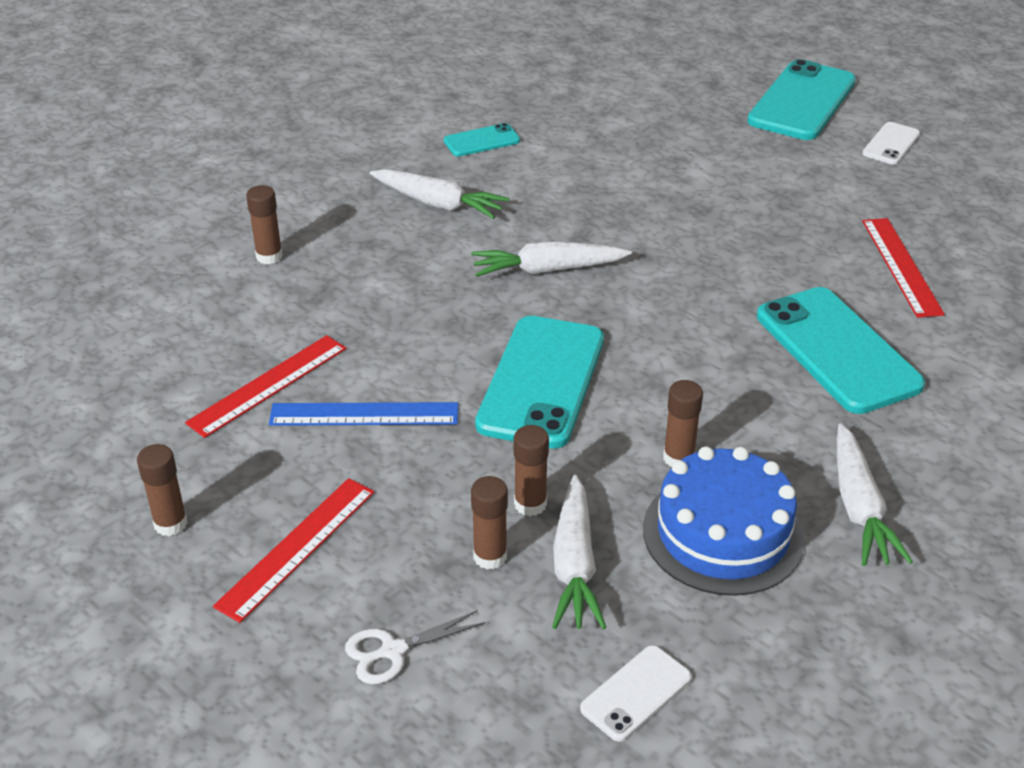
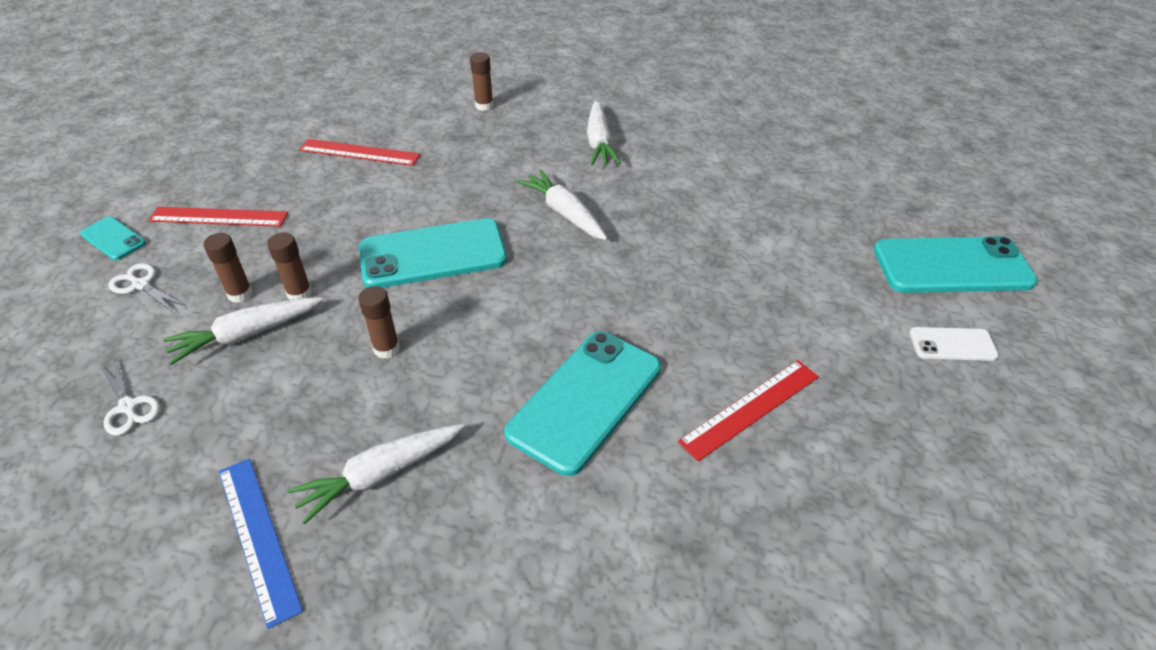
camera: 60 degrees right, 5 degrees up
brown glue stick [137,444,188,536] -> none
blue ruler [269,402,458,426] -> blue ruler moved to [219,458,303,629]
turquoise phone [444,123,520,156] -> turquoise phone moved to [80,217,146,260]
white phone [580,645,691,742] -> white scissors [99,358,160,436]
blue cake [643,446,805,596] -> none

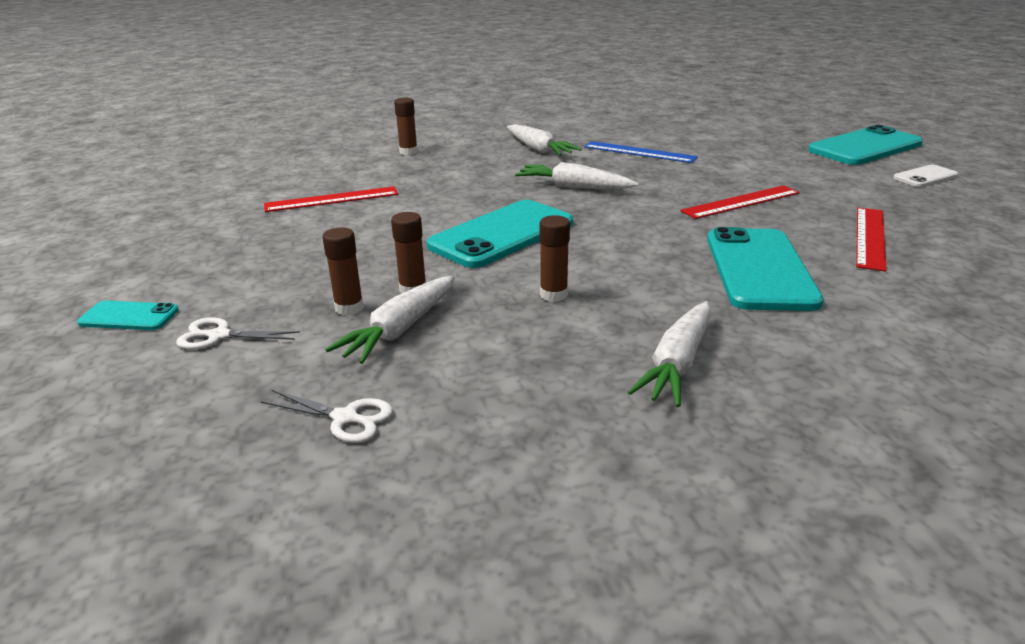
camera: 30 degrees left, 15 degrees down
red ruler [148,207,288,227] -> red ruler moved to [680,185,800,219]
blue ruler [219,458,303,629] -> blue ruler moved to [584,141,698,163]

